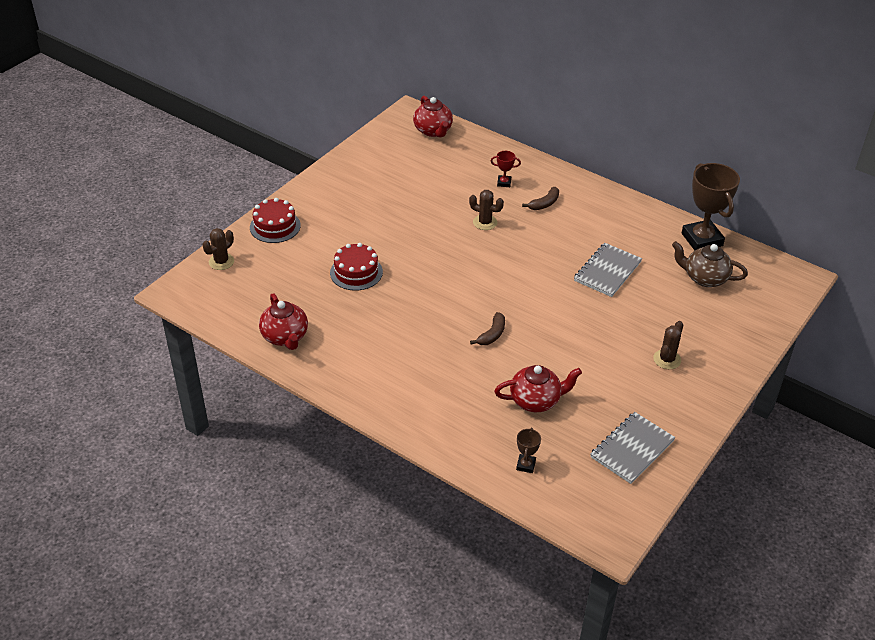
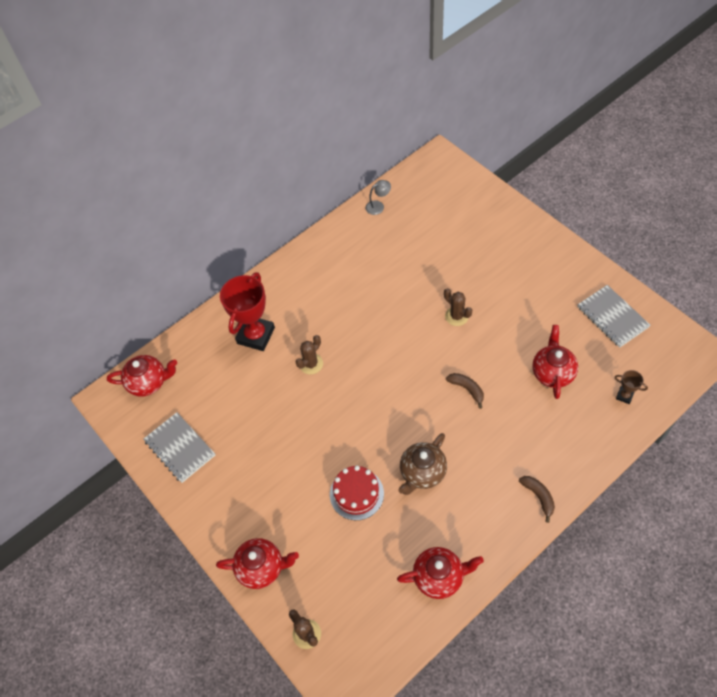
camera: 70 degrees left, 15 degrees up
red cake [250,198,301,243] -> red teapot [216,538,299,589]
red trophy [491,151,521,187] -> red trophy [220,272,275,351], size x2.25
brown banana [522,187,559,210] -> brown banana moved to [519,476,555,523]
grey notebook [574,243,642,297] -> grey notebook moved to [144,412,215,483]
brown cactus [653,321,683,369] -> brown cactus moved to [444,288,472,326]
brown teapot [672,241,748,287] -> brown teapot moved to [398,433,447,495]
brown trophy [682,163,740,250] -> grey lamp [366,180,391,215]

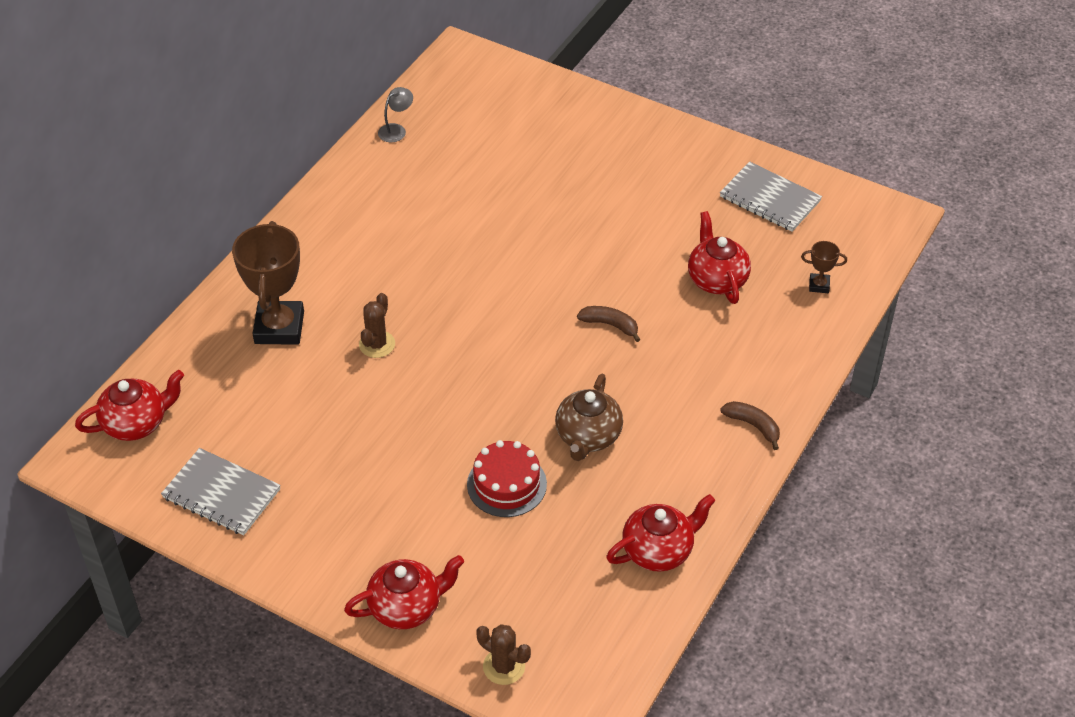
camera: 25 degrees left, 10 degrees down
red trophy [220,272,275,351] -> brown trophy [232,221,304,345]
brown cactus [444,288,472,326] -> none

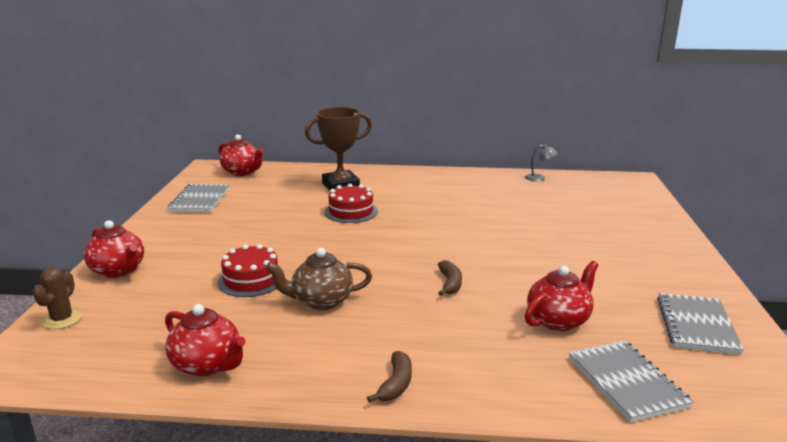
camera: 65 degrees right, 25 degrees down
brown cactus [359,293,395,358] -> red cake [325,184,378,223]
brown trophy [801,241,847,293] -> grey notebook [569,341,693,423]

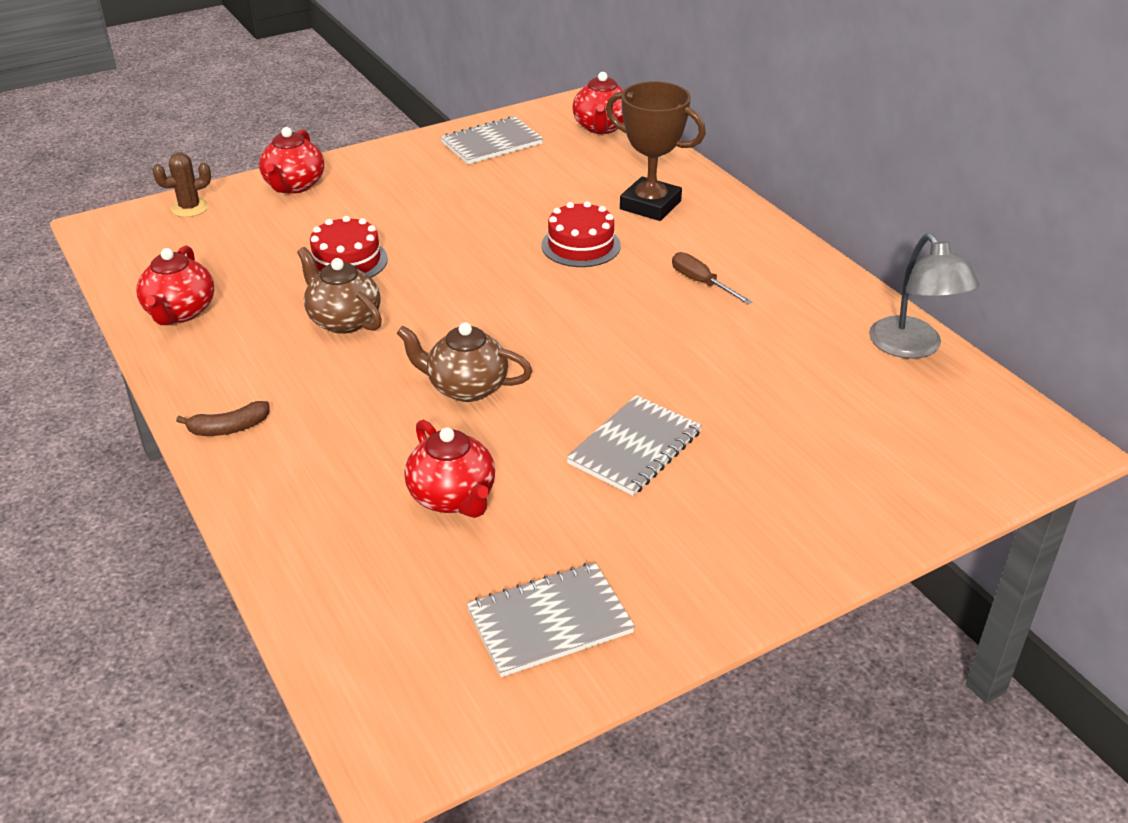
camera: 55 degrees right, 15 degrees up
brown banana [438,260,462,296] -> brown teapot [397,322,532,402]
grey lamp [525,144,558,181] -> grey lamp [869,234,979,359], size x1.90
red teapot [525,261,599,331] -> red teapot turned 45 degrees clockwise [404,420,495,518]
grey notebook [569,341,693,423] -> grey notebook moved to [566,395,702,496]
none -> brown screwdriver [672,252,753,304]

